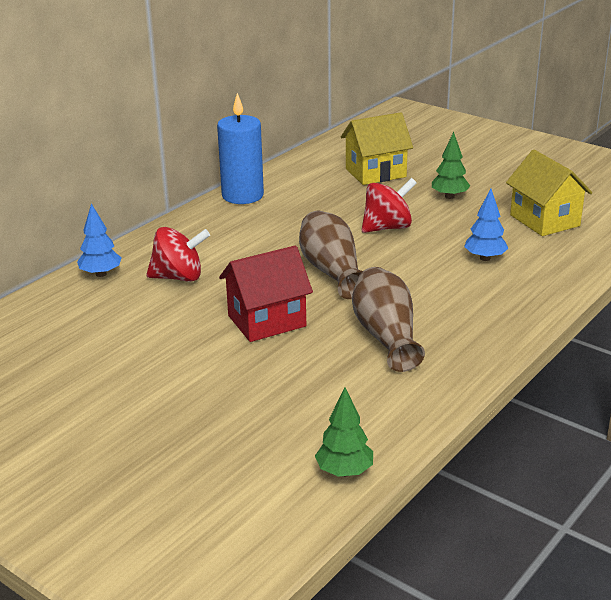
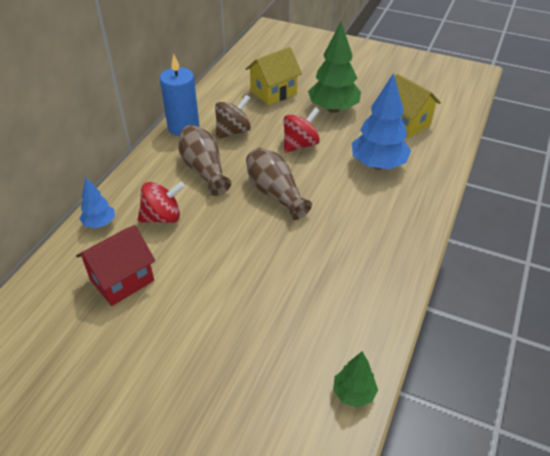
camera: 15 degrees left, 15 degrees up
red house [219,245,313,342] -> red house moved to [76,225,155,306]
brown vase [352,267,425,372] -> brown vase moved to [178,125,231,196]
green tree [432,132,470,199] -> green tree [308,21,361,113], size x1.87
blue tree [464,189,509,261] -> blue tree [352,73,411,169], size x1.87
none -> brown spinning top [215,95,251,139]

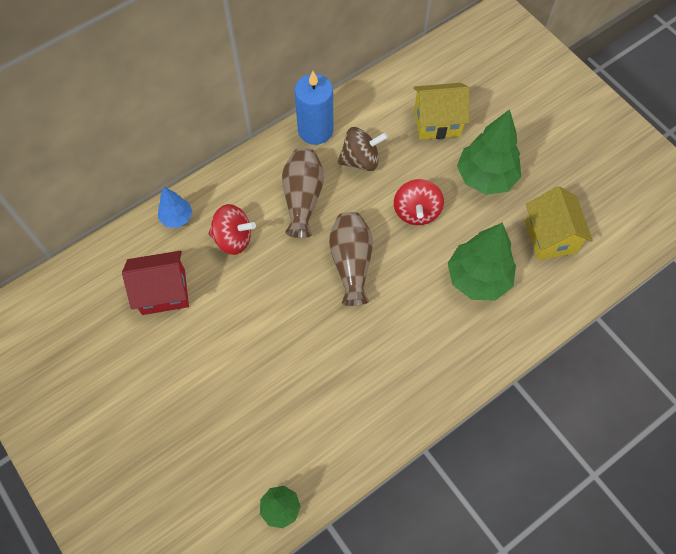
camera: 30 degrees right, 20 degrees up
red spinning top [284,107,320,153] -> red spinning top turned 105 degrees clockwise [394,179,444,225]
blue tree [352,73,411,169] -> green tree [448,222,516,301]

